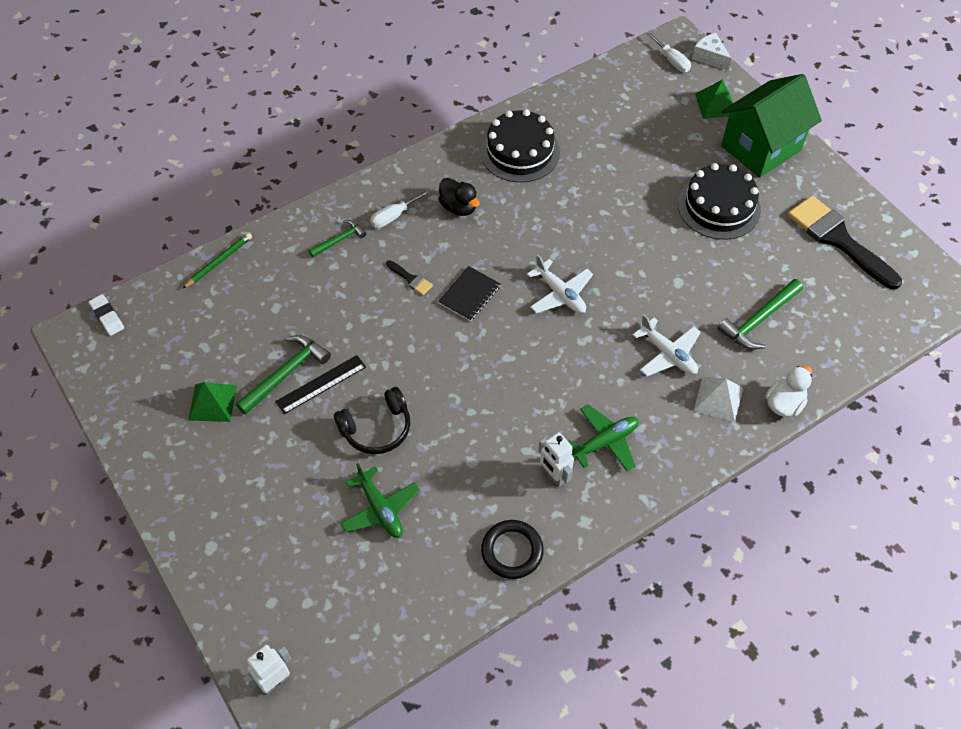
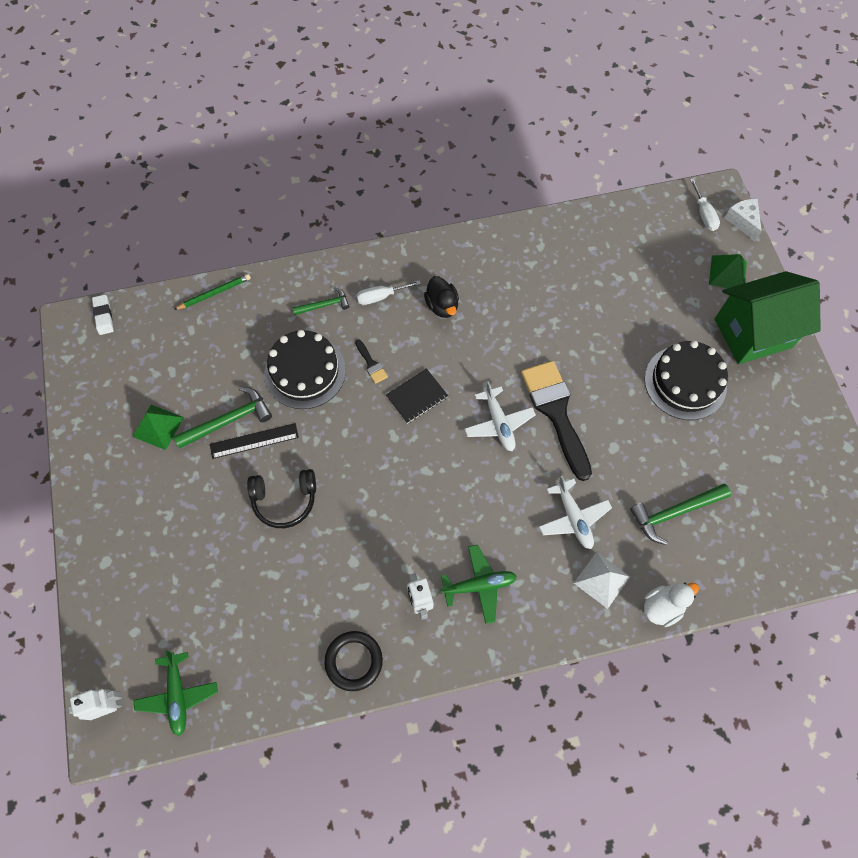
camera: 20 degrees right, 10 degrees up
green plane [340,463,420,538] -> green plane moved to [134,650,218,736]
black cake [481,109,560,183] -> black cake moved to [264,330,346,409]
black brush [788,196,902,289] -> black brush moved to [521,361,592,481]

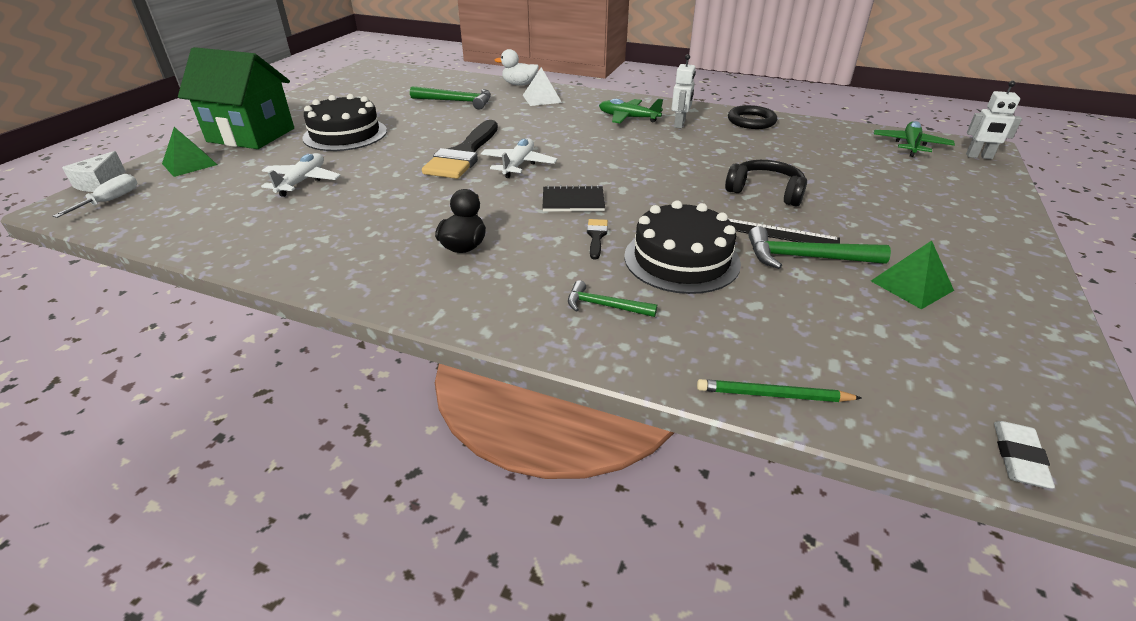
camera: 145 degrees left, 30 degrees down
white screwdriver [356,280,421,305] -> none
white plane [539,476,612,549] -> white plane moved to [261,153,341,197]

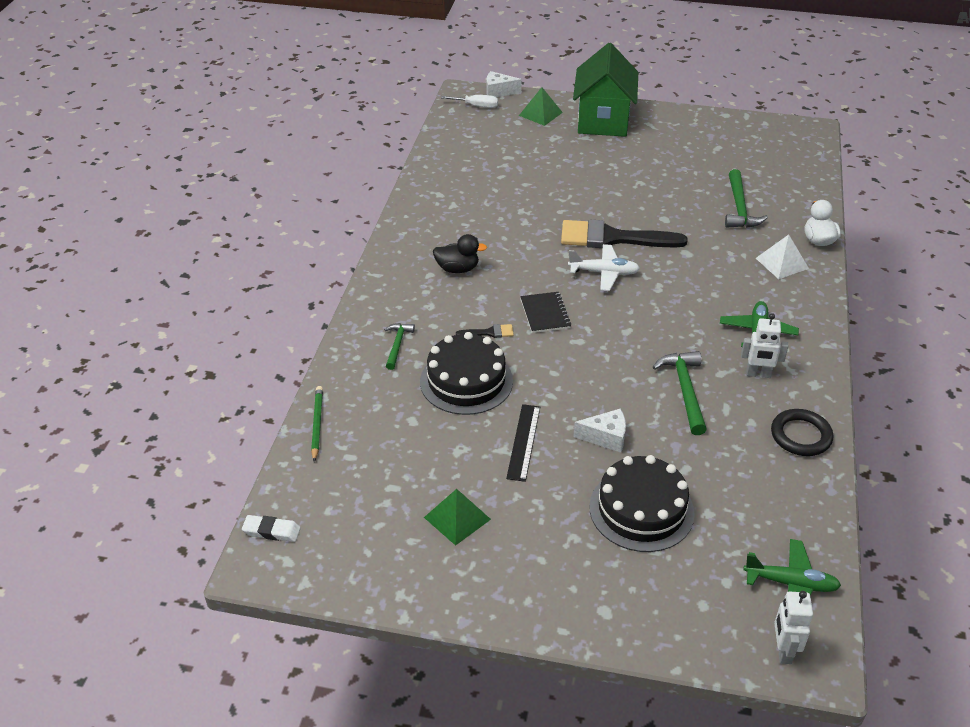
camera: 80 degrees right, 5 degrees up
white plane [261,153,341,197] -> none
black cake [302,94,387,151] -> black cake moved to [589,455,695,552]
black headphones [725,160,807,207] -> white cheese [573,409,626,453]
green hammer [748,226,891,269] -> green hammer moved to [653,351,707,435]

